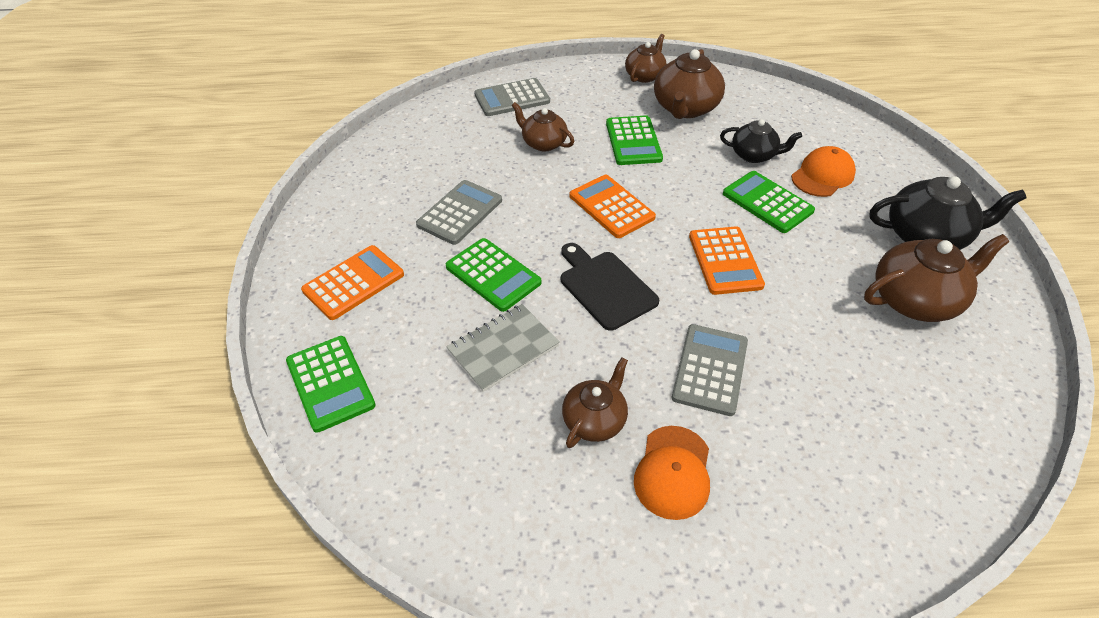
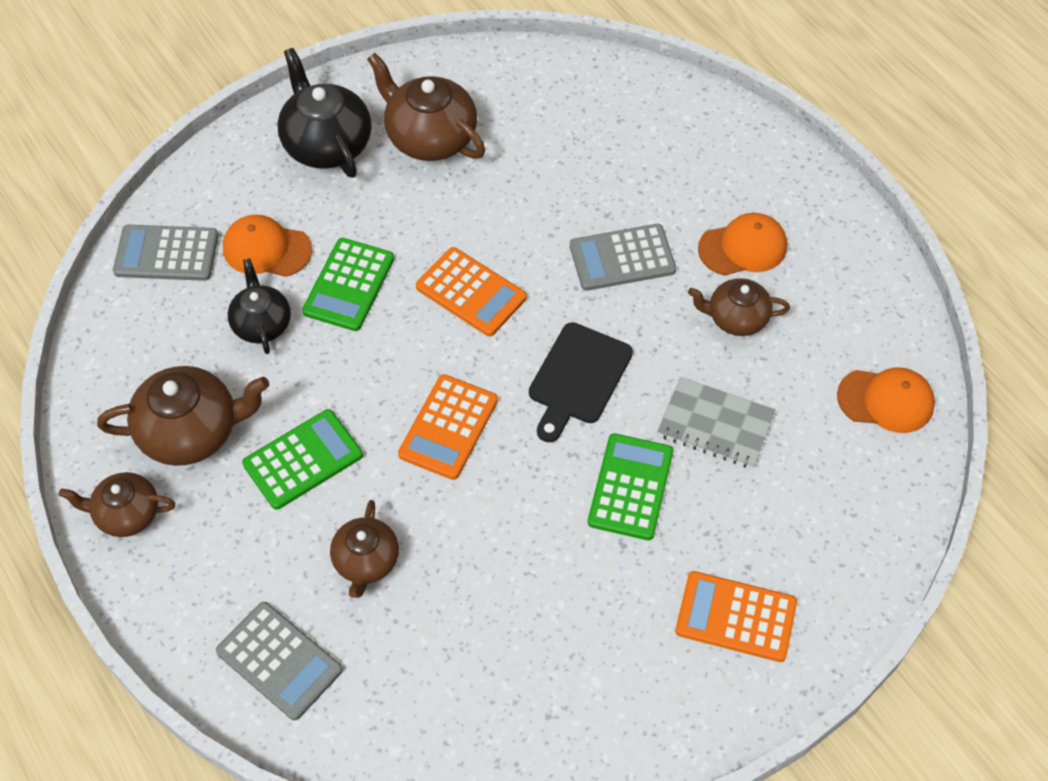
camera: 120 degrees left, 10 degrees up
green calculator [286,336,376,433] -> none
grey calculator [416,180,502,245] -> grey calculator moved to [113,225,219,281]
orange calculator [689,226,765,295] -> orange calculator turned 75 degrees clockwise [416,247,527,336]
none -> orange cap [837,368,935,433]

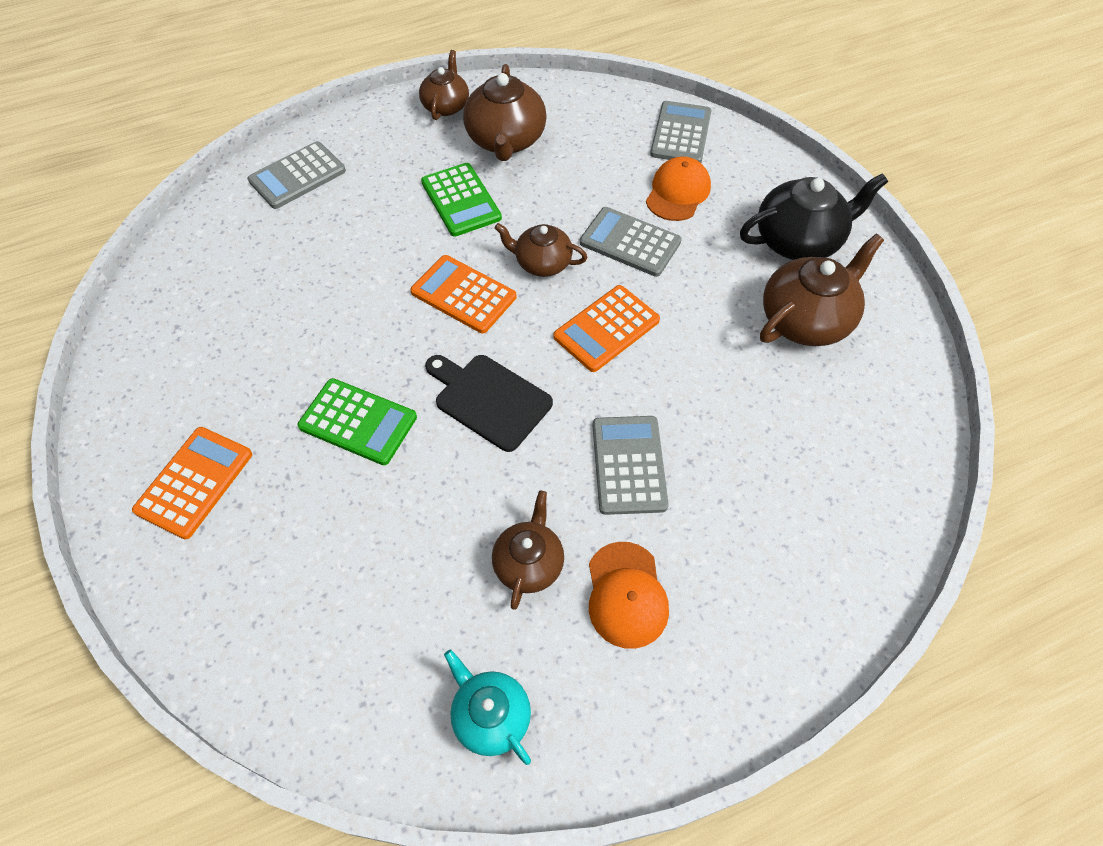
camera: 100 degrees right, 0 degrees up
black teapot [228,258,291,354] -> none
green calculator [302,238,394,331] -> grey calculator [580,207,682,277]
brown teapot [330,500,399,598] -> brown teapot moved to [495,223,587,277]
grey notebook [657,377,775,469] -> none
orange cap [837,368,935,433] -> none
none -> turquoise teapot [444,650,531,765]

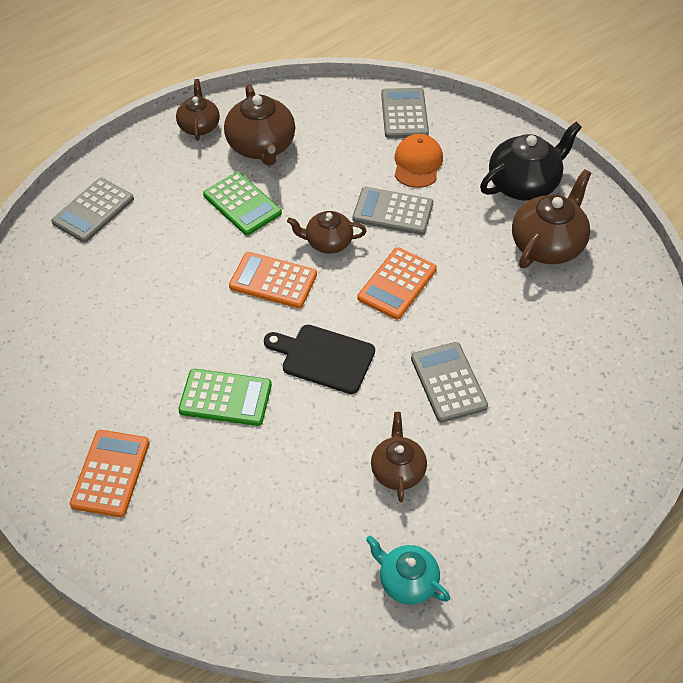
camera: 15 degrees left, 5 degrees down
orange cap [589,542,669,649] -> none

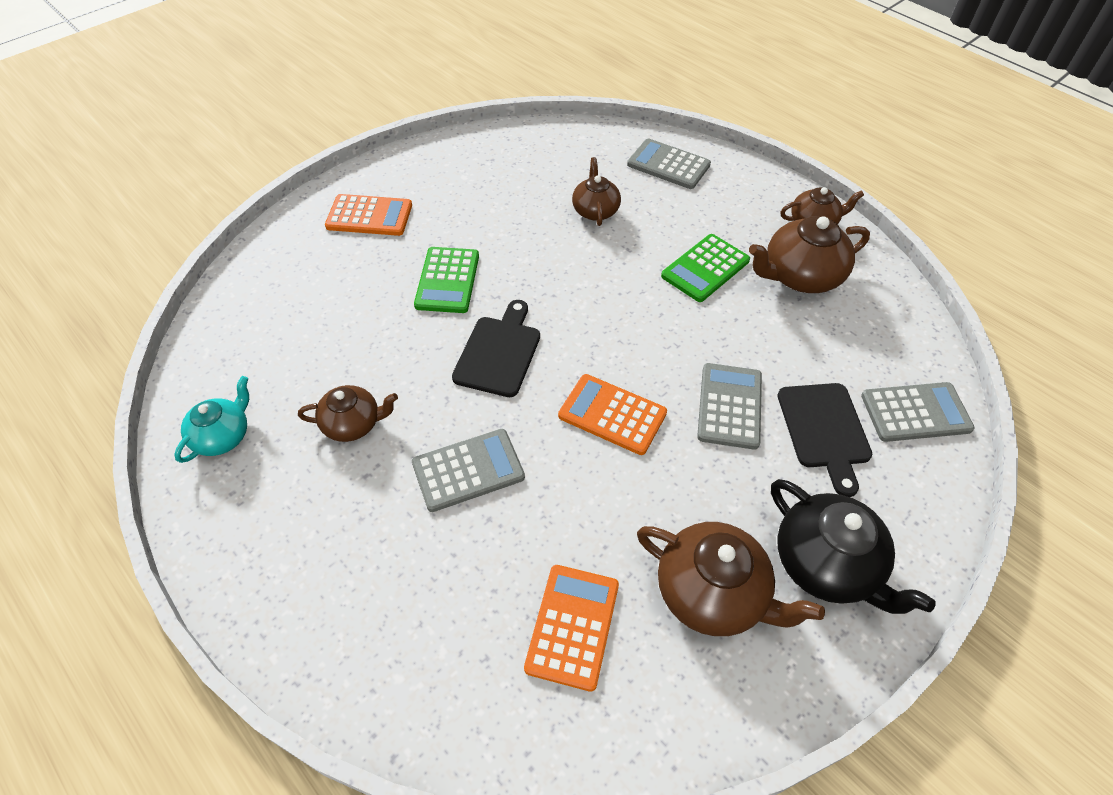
camera: 85 degrees right, 0 degrees up
orange calculator [229,252,317,308] -> orange calculator moved to [524,565,619,692]
brown teapot [287,211,367,254] -> brown teapot moved to [572,157,621,226]
orange cap [395,134,443,188] -> black cutting board [778,383,872,497]

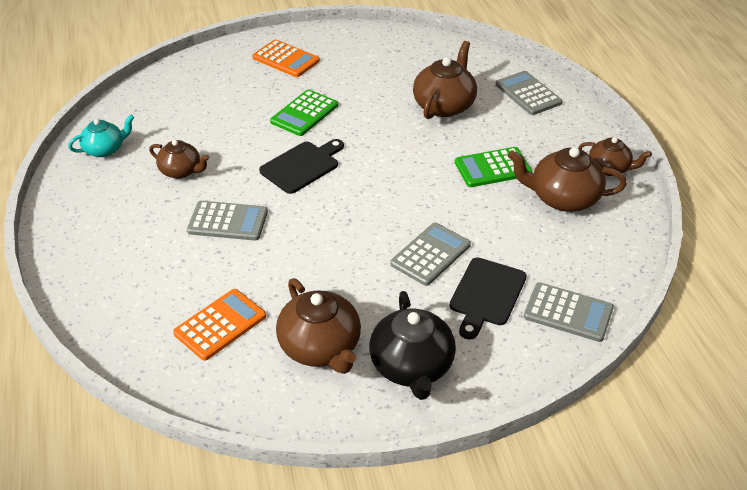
camera: 30 degrees right, 10 degrees down
orange calculator [558,374,667,455] -> none
brown teapot [572,157,621,226] -> brown teapot [413,41,477,119], size x1.61

